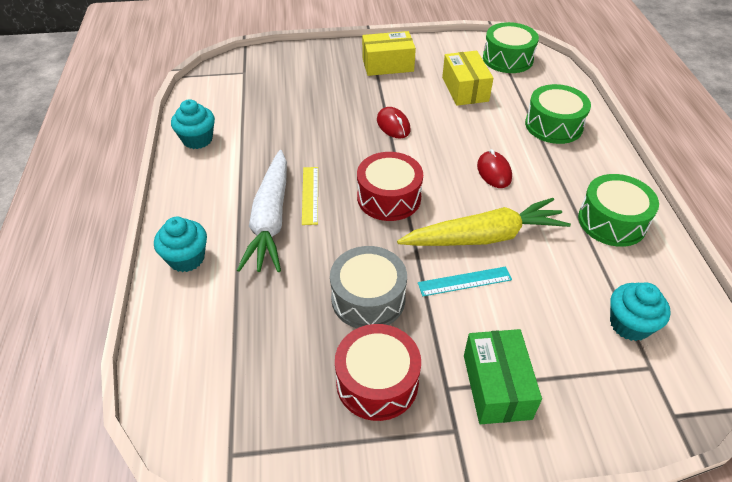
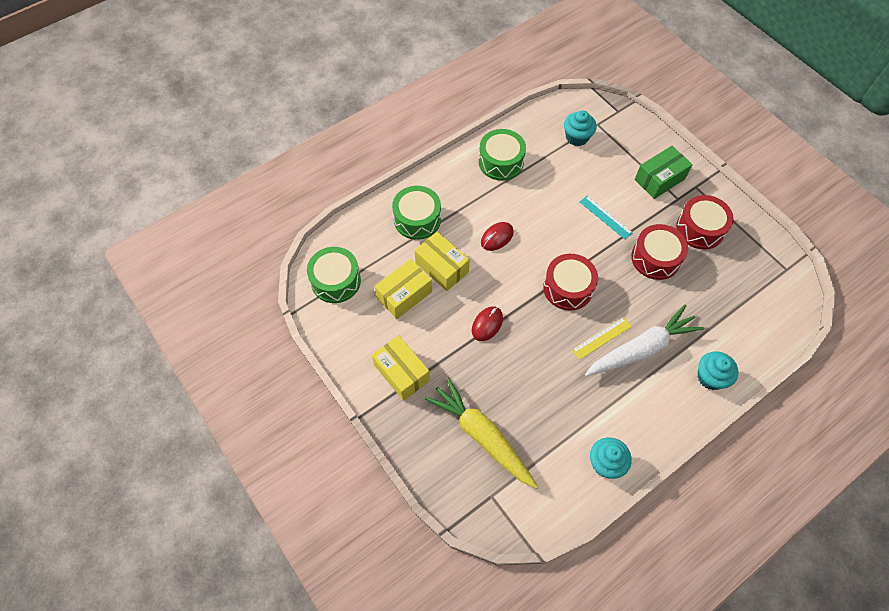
camera: 120 degrees left, 15 degrees up
grey drum [330,246,407,328] -> red drum [631,224,688,280]
yellow carrot [397,198,571,246] -> yellow carrot moved to [425,377,538,489]
none -> yellow box [414,232,470,291]

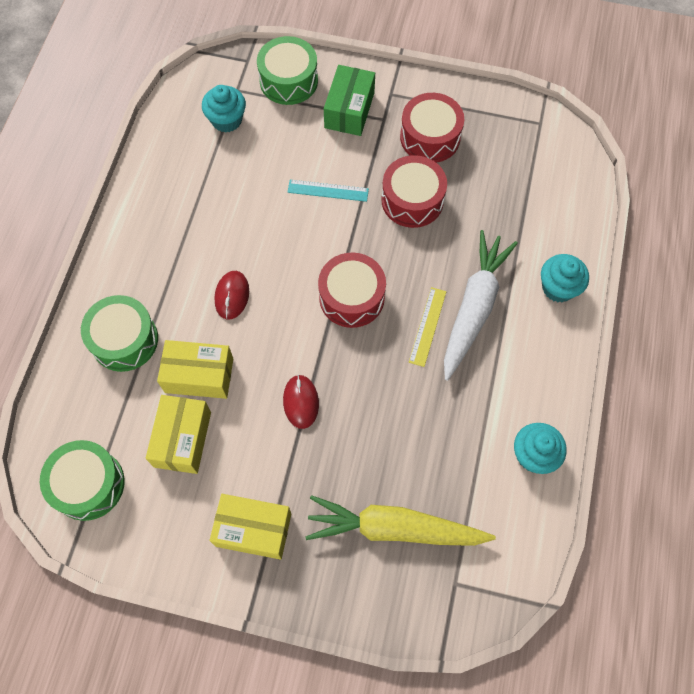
camera: 40 degrees left, 5 degrees up
green drum [479,129,526,181] -> green drum moved to [257,36,318,105]

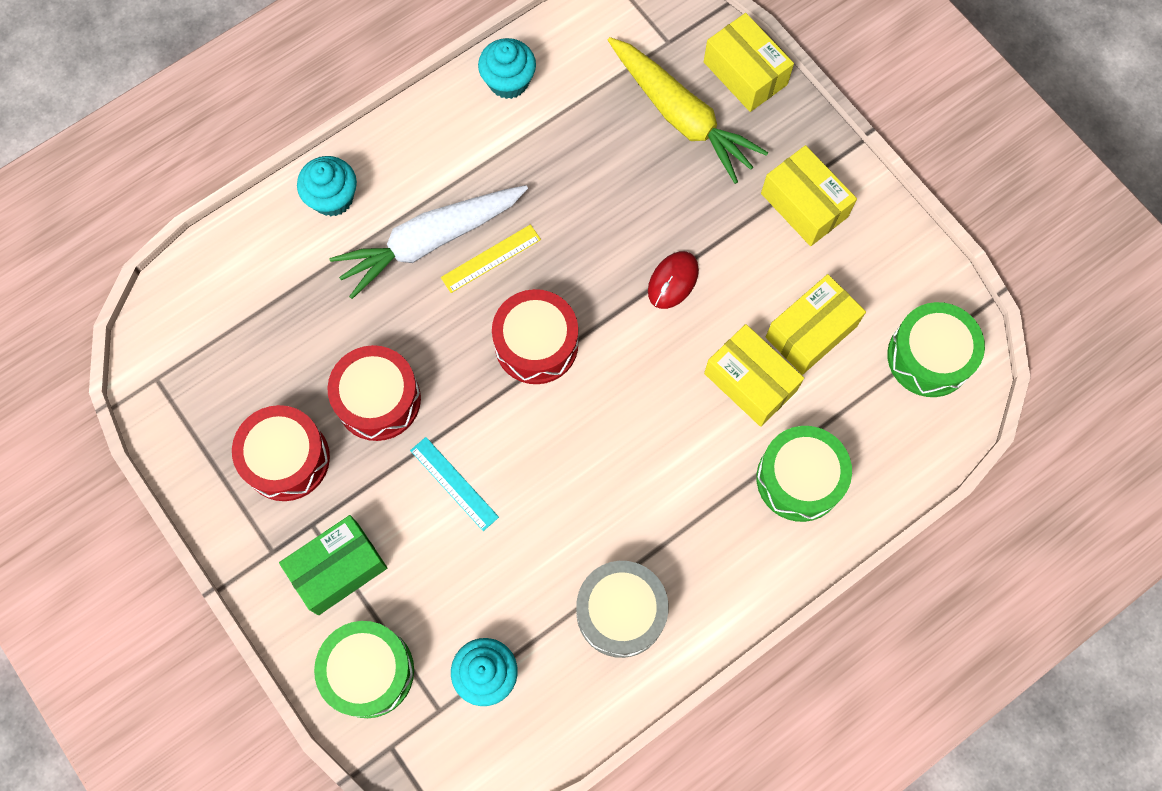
camera: 140 degrees left, 5 degrees up
red mouse [214,271,249,320] -> none
none -> grey drum [576,561,669,658]
none -> yellow box [704,13,794,112]

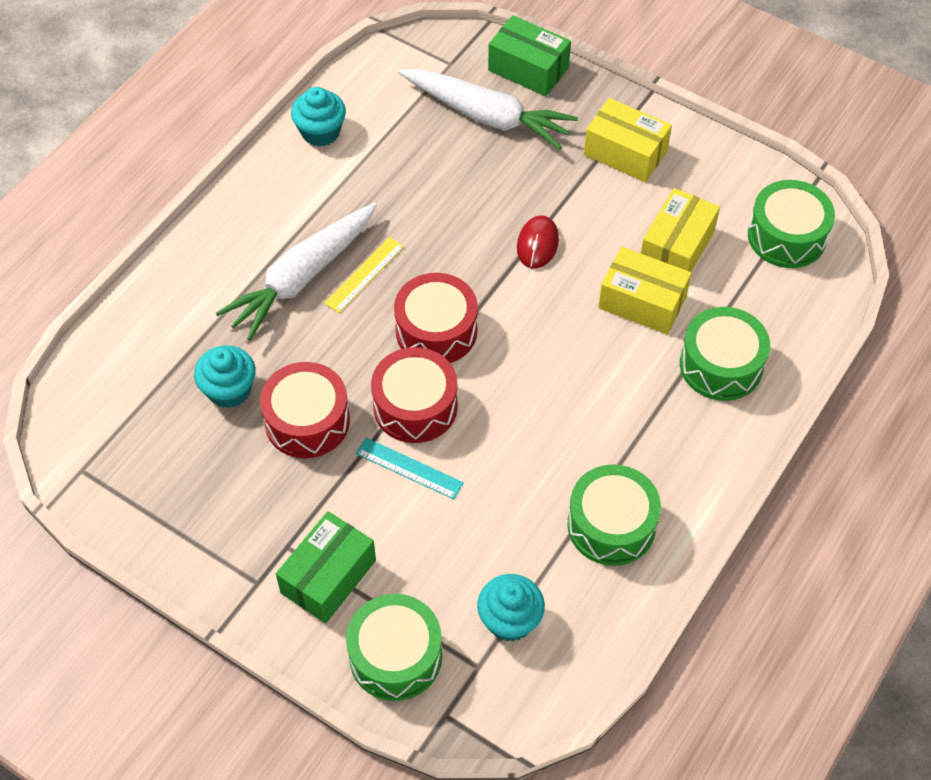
camera: 20 degrees left, 15 degrees down
red drum [232,405,330,501] -> red drum moved to [371,347,458,443]
turquoise cupcake [297,156,357,217] -> turquoise cupcake moved to [194,345,256,408]
grey drum [576,561,669,658] -> green drum [568,464,661,566]
yellow carrot [608,37,769,184] -> white carrot [398,69,578,150]
yellow box [704,13,794,112] -> green box [488,15,571,96]

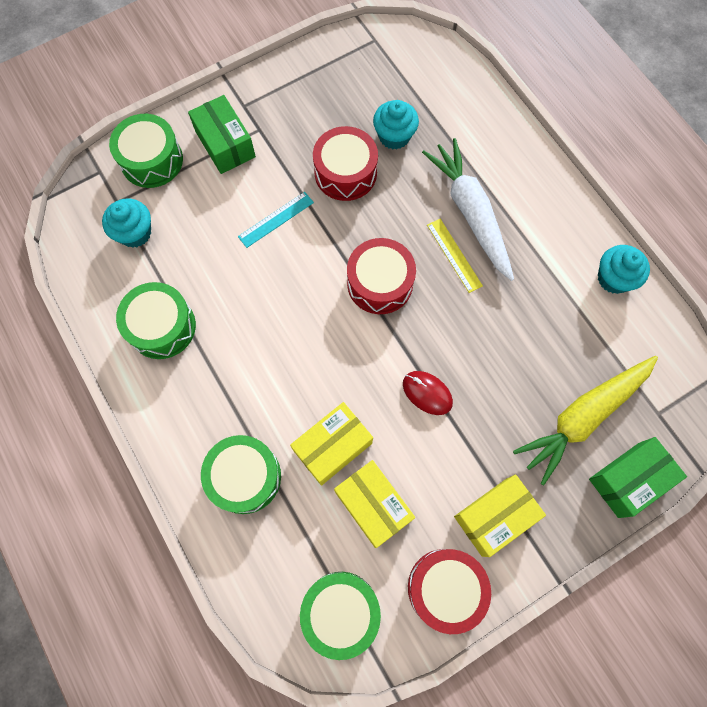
camera: 115 degrees right, 15 degrees up
red drum [371,347,458,443] -> red drum moved to [408,549,491,634]
white carrot [398,69,578,150] -> yellow carrot [513,356,658,486]

